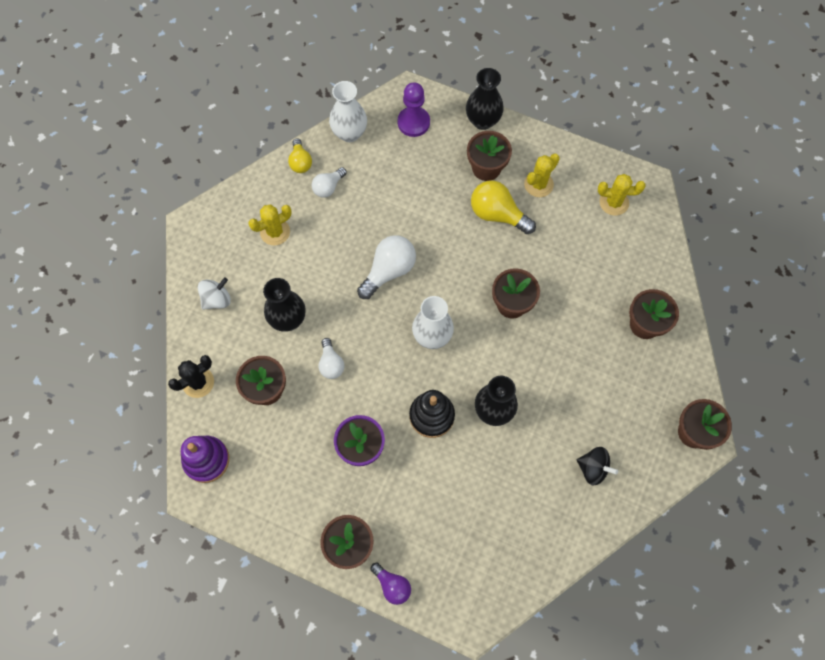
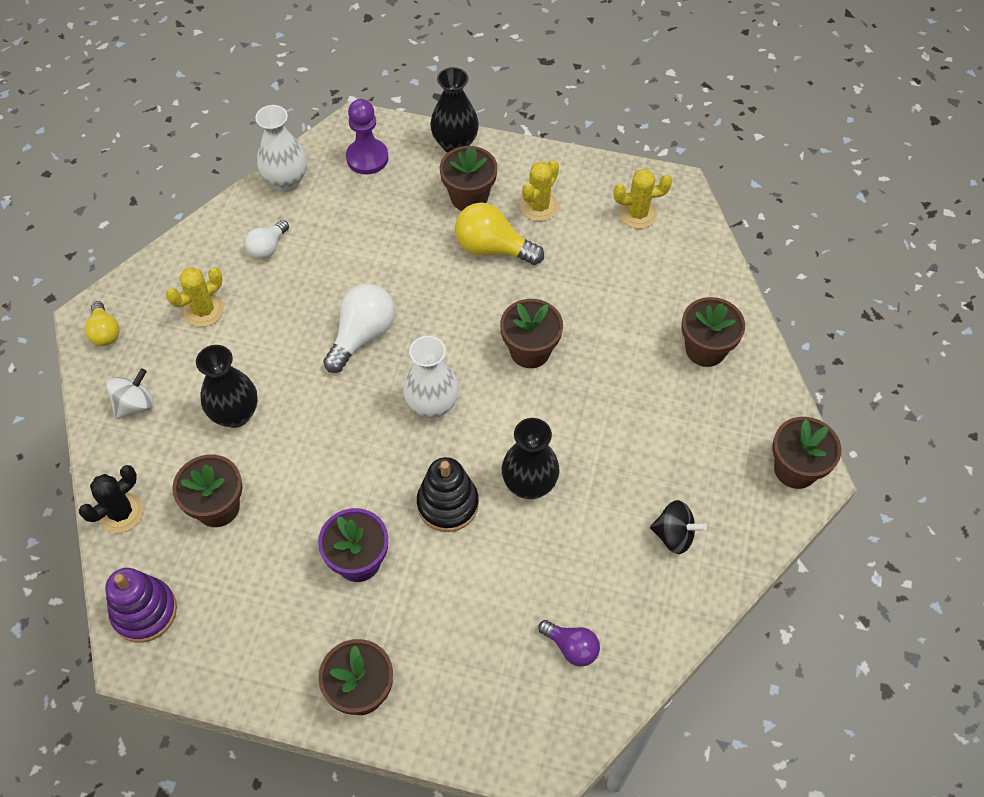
camera: 10 degrees left, 10 degrees down
yellow light bulb [288,138,312,173] -> yellow light bulb moved to [85,301,120,346]
white light bulb [318,338,344,379] -> none
purple light bulb [370,563,411,605] -> purple light bulb moved to [538,620,600,667]

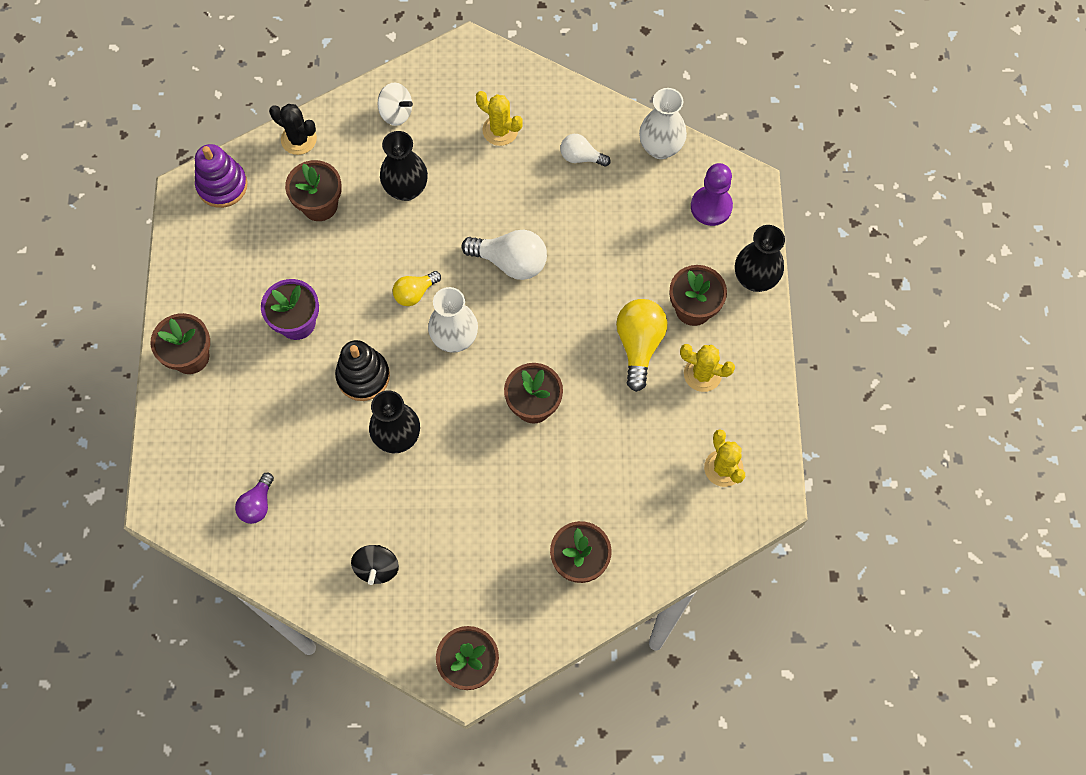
camera: 75 degrees right, 10 degrees up
yellow light bulb [85,301,120,346] -> yellow light bulb moved to [393,271,441,306]

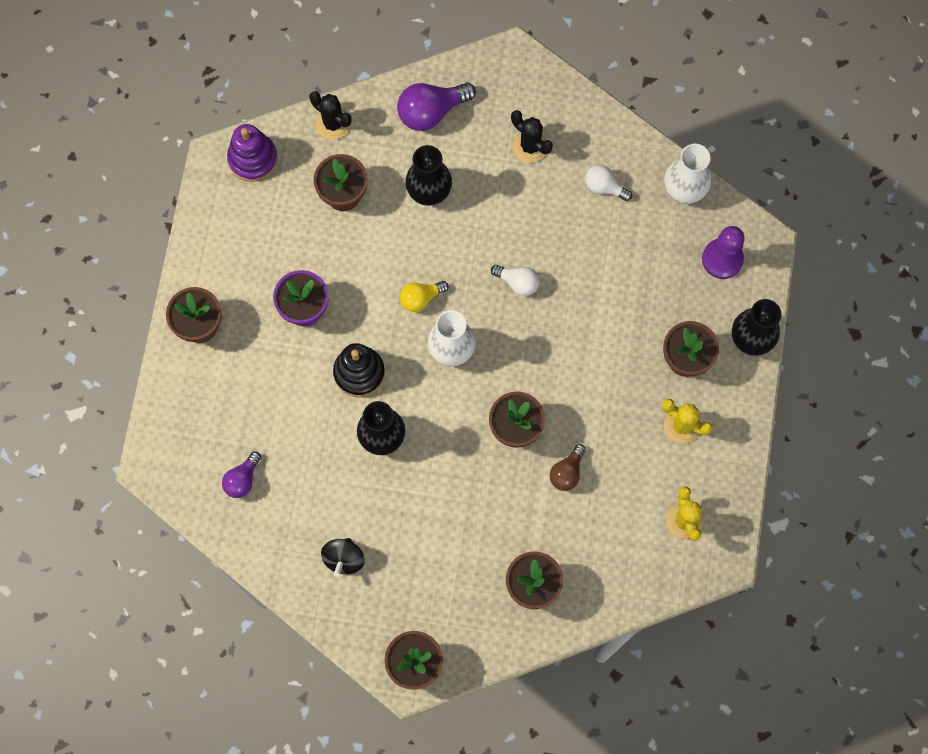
camera: 10 degrees right, 5 degrees up
white spinning top [378,83,413,126] -> purple light bulb [397,83,476,131]
white light bulb [462,230,547,280] -> white light bulb [491,265,539,296], size x0.60
yellow cactus [476,91,523,146] -> black cactus [511,110,553,163]
yellow light bulb [616,299,667,392] -> none
none -> brown light bulb [550,444,586,491]

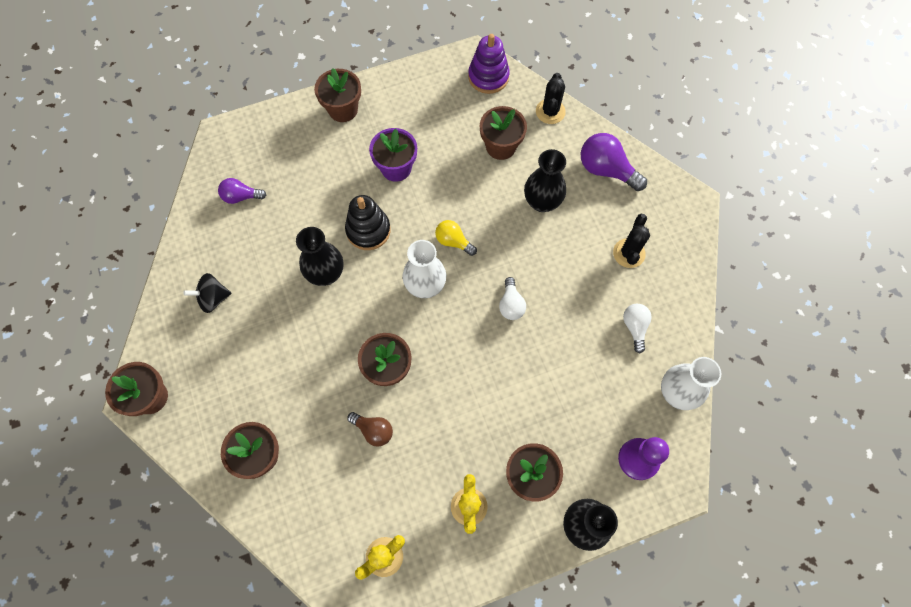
camera: 60 degrees right, 5 degrees down
brown light bulb [550,444,586,491] -> brown light bulb turned 150 degrees counterclockwise [347,412,393,447]

